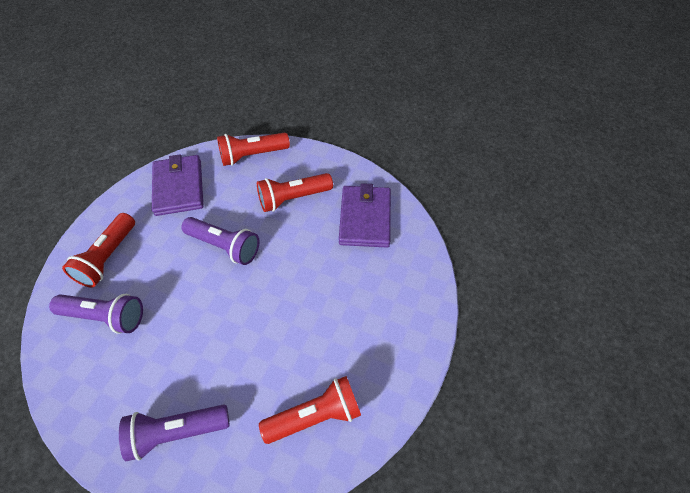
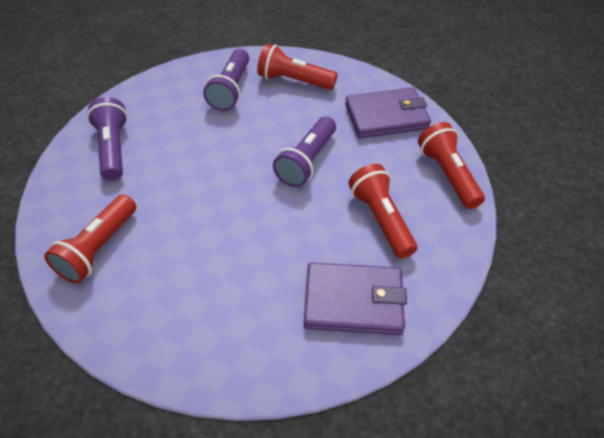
camera: 90 degrees right, 5 degrees down
red flashlight [259,376,361,444] -> red flashlight turned 45 degrees clockwise [44,194,136,283]

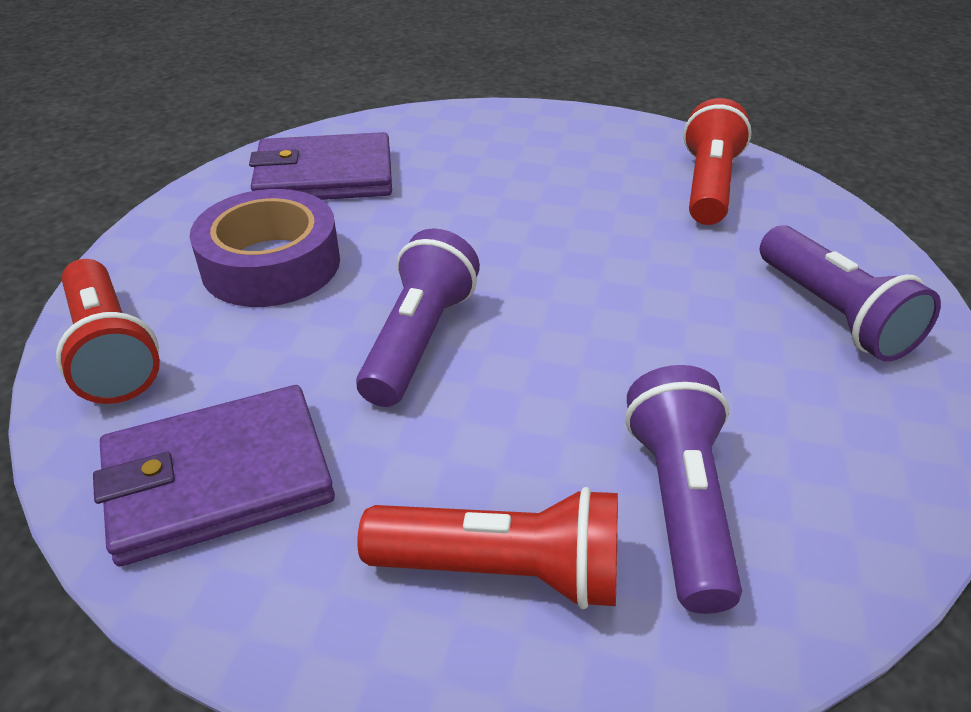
camera: 170 degrees right, 10 degrees down
red flashlight [348,164,417,259] -> purple tape [190,189,340,307]

